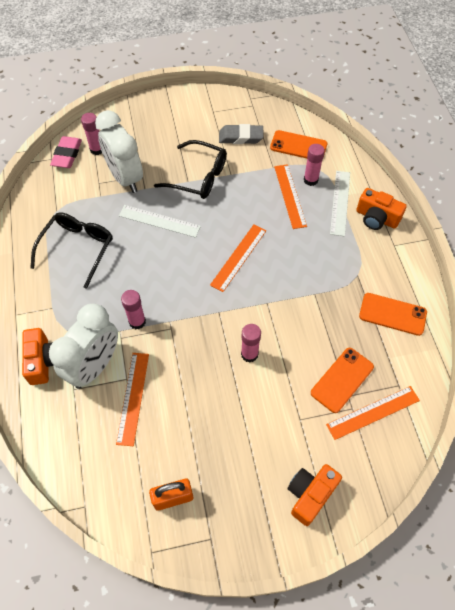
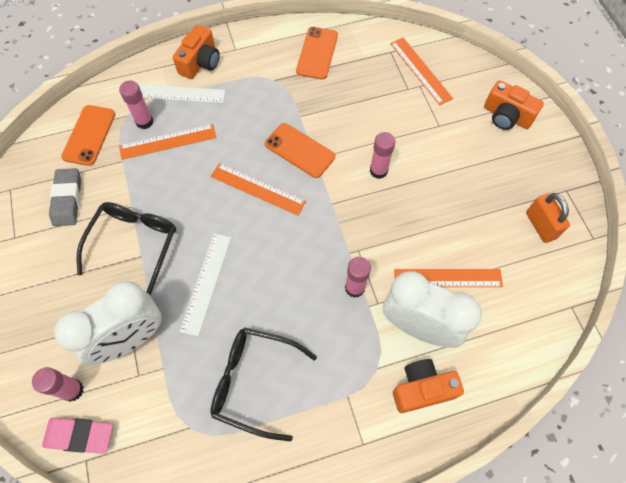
camera: 95 degrees left, 5 degrees up
orange phone [311,348,374,413] -> orange phone moved to [265,123,335,178]

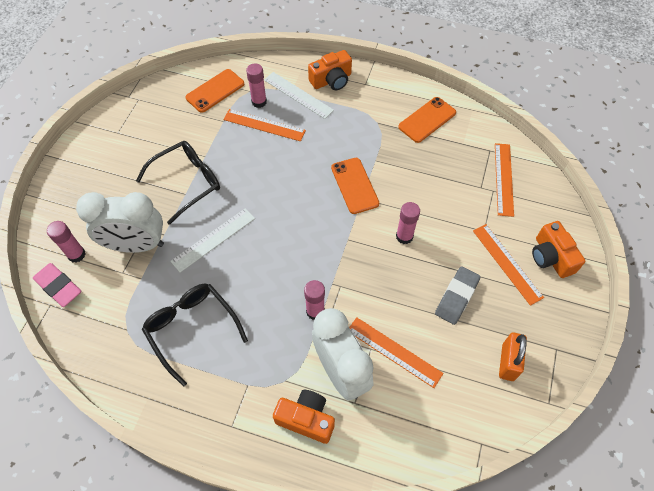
camera: 35 degrees right, 5 degrees down
grey eraser [49,168,81,226] -> grey eraser moved to [435,266,480,325]
orange ruler [211,163,306,216] -> orange ruler moved to [473,224,544,306]

